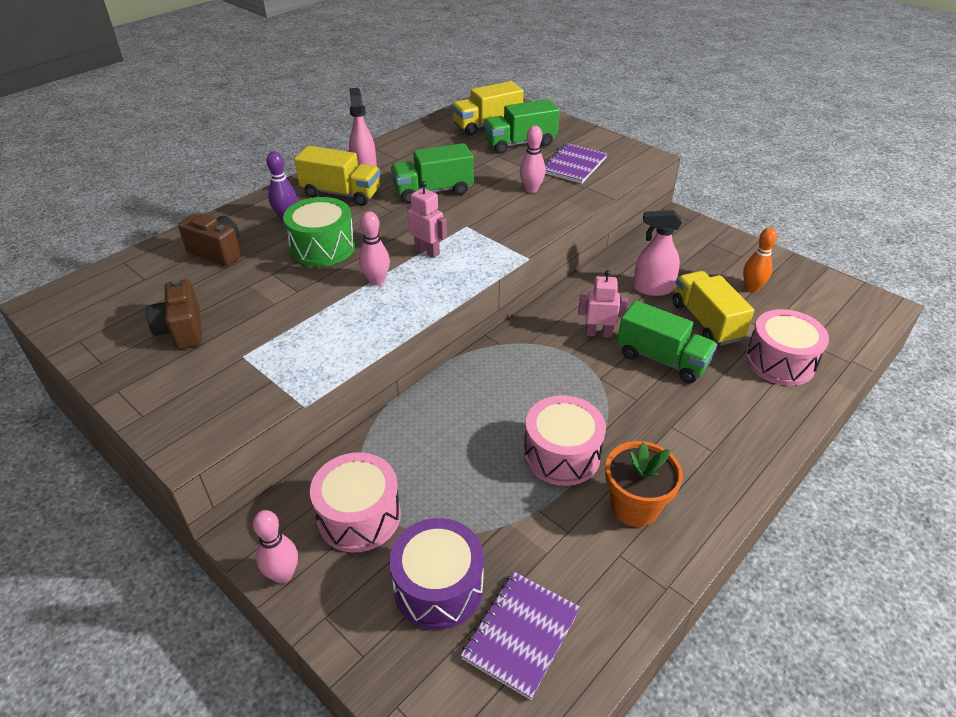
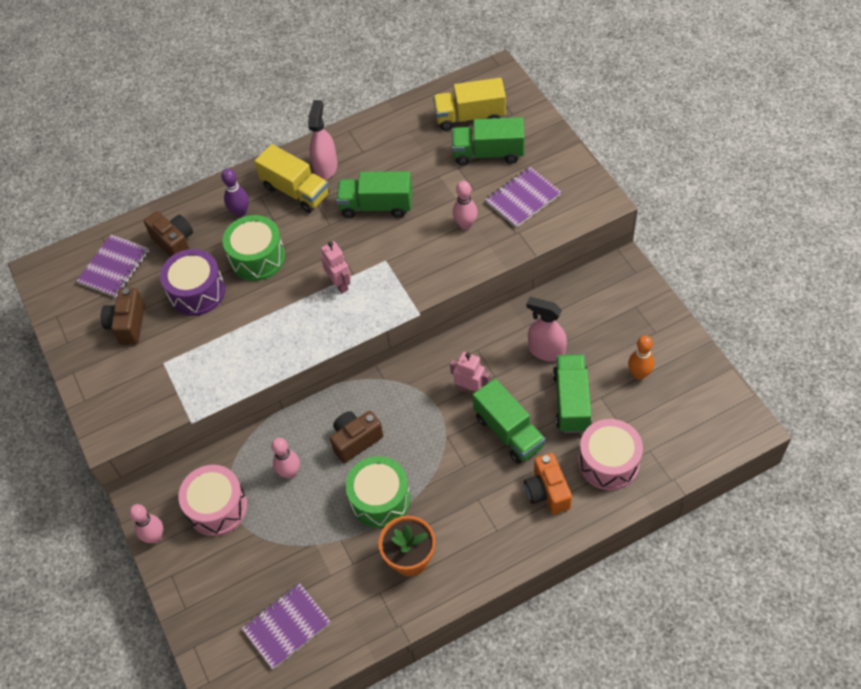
camera: 25 degrees right, 15 degrees up
pink bowling pin [359,211,390,286] -> pink bowling pin moved to [271,438,300,479]
purple drum [389,518,484,630] -> purple drum moved to [160,249,225,316]
pink drum [524,395,606,486] -> green drum [346,456,411,528]
yellow truck [673,271,754,346] -> green truck [553,354,592,433]
none -> purple notebook [77,235,149,298]
none -> brown camera [330,411,383,463]
none -> orange camera [524,453,572,515]

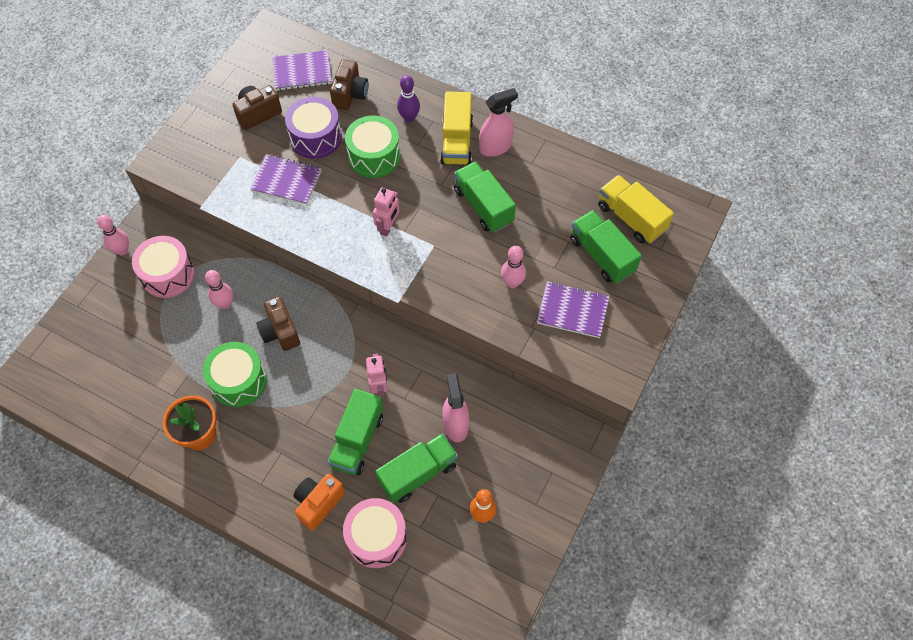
camera: 50 degrees right, 5 degrees up
purple notebook [241,583,331,669] -> purple notebook moved to [250,155,322,205]
brown camera [330,411,383,463] -> brown camera turned 135 degrees counterclockwise [256,297,300,351]

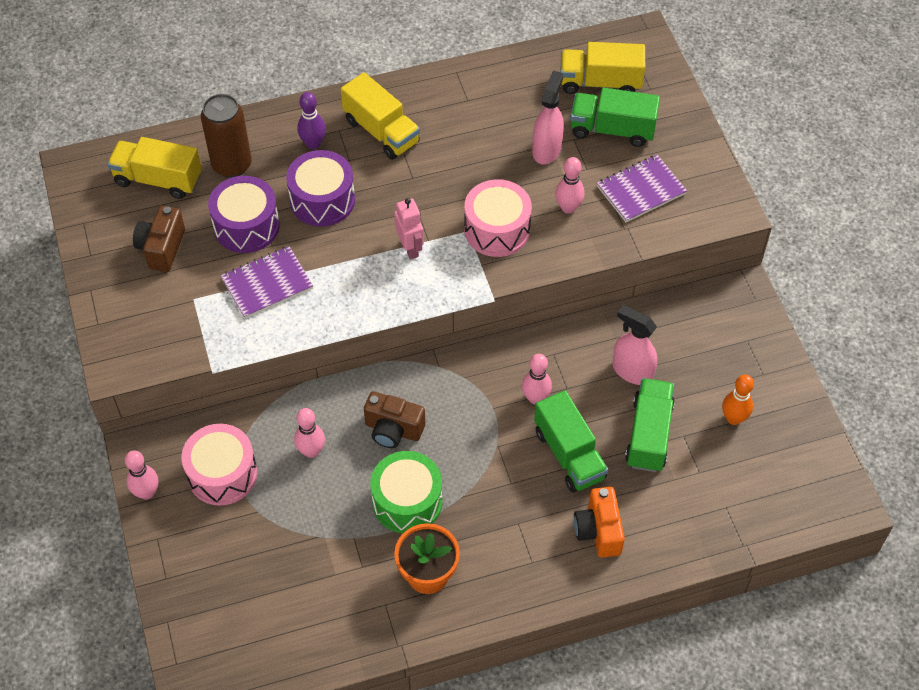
camera: 45 degrees left, 5 degrees down
purple notebook [272,50,332,91] -> yellow truck [107,137,202,199]
brown camera [330,59,368,110] -> brown can [201,94,252,178]
pink drum [343,498,407,568] -> pink drum moved to [464,179,532,257]
green drum [345,115,400,178] -> purple drum [286,150,355,227]
pink robot [366,353,388,397] -> pink bowling pin [522,354,552,404]
green truck [454,161,516,233] -> none
pink spray bottle [479,88,518,157] -> pink spray bottle moved to [532,71,564,164]

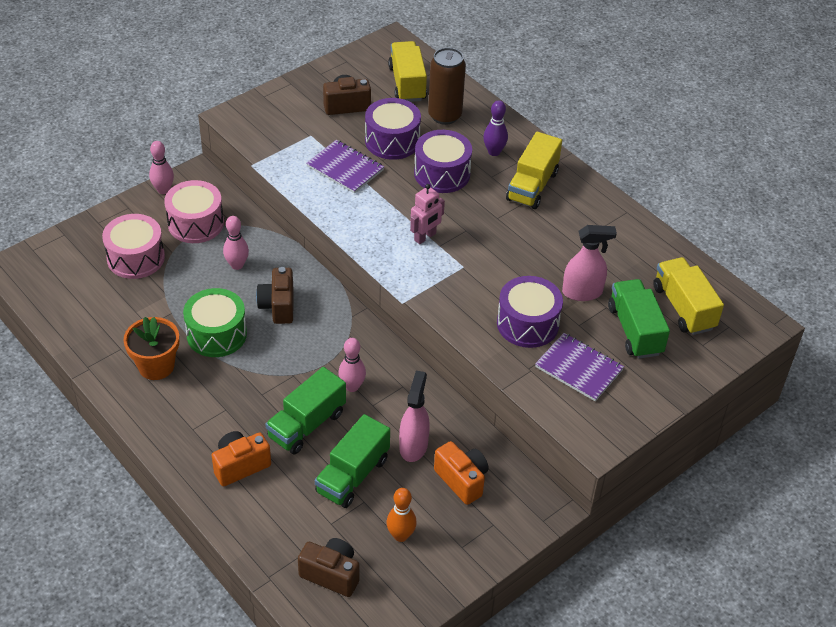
camera: 65 degrees right, 10 degrees down
pink drum [464,179,532,257] -> pink drum moved to [102,214,165,279]
pink bowling pin [555,157,585,214] -> purple drum [497,276,563,348]
green truck [625,378,675,472] -> green truck turned 135 degrees clockwise [315,414,390,508]
none -> brown camera [298,538,359,597]
none -> orange camera [434,441,489,505]

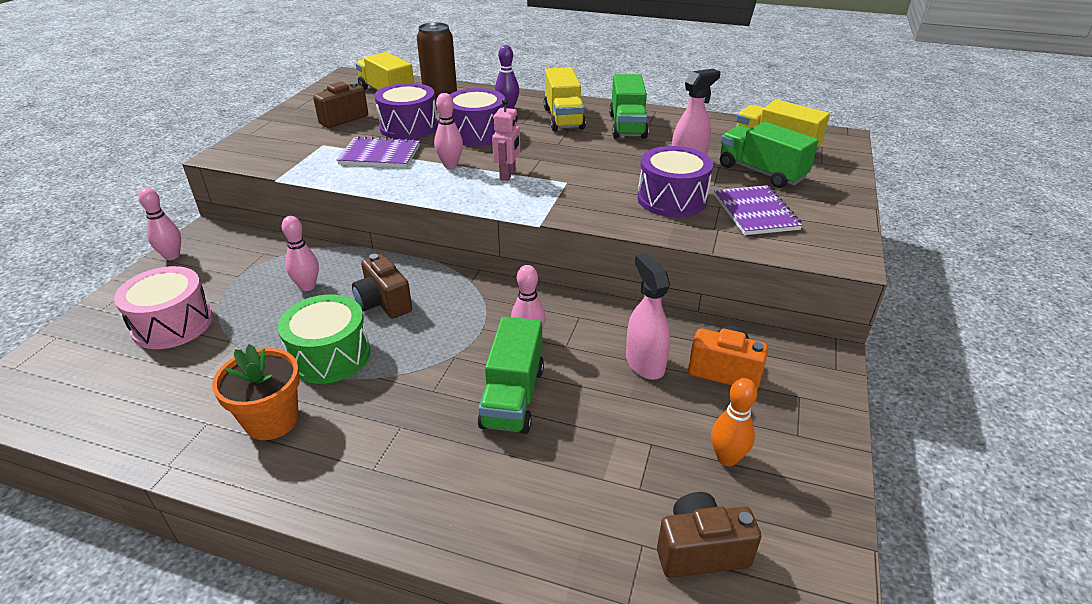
camera: 30 degrees left, 10 degrees down
pink drum [164,180,224,243] -> none
orange camera [212,431,271,486] -> none
green truck [315,414,390,508] -> green truck moved to [609,74,649,139]
purple notebook [535,333,624,402] -> purple notebook turned 75 degrees clockwise [714,185,803,235]
none -> pink bowling pin [434,93,463,168]

